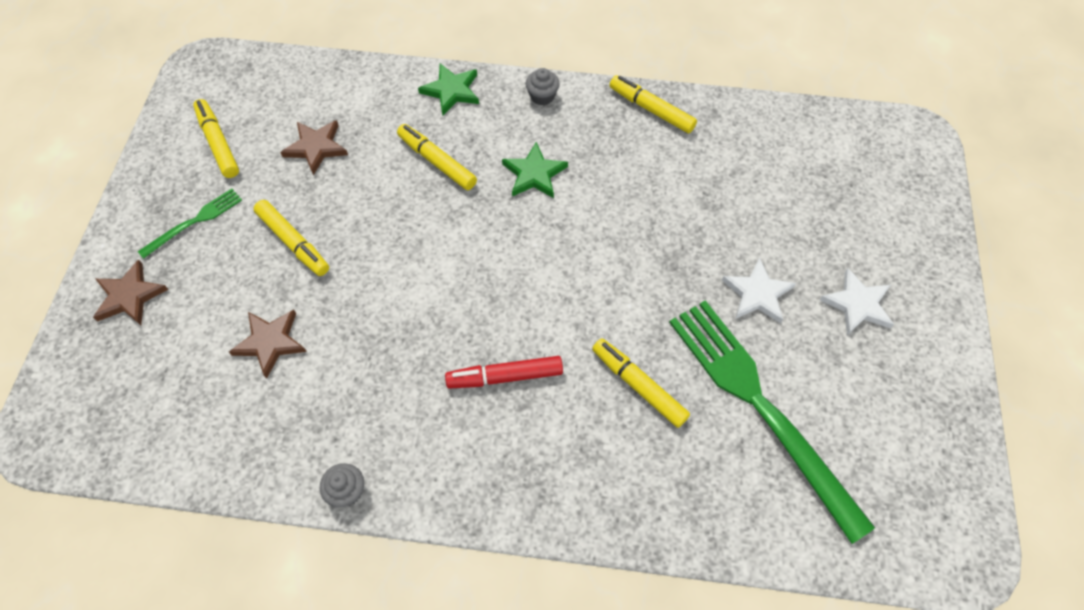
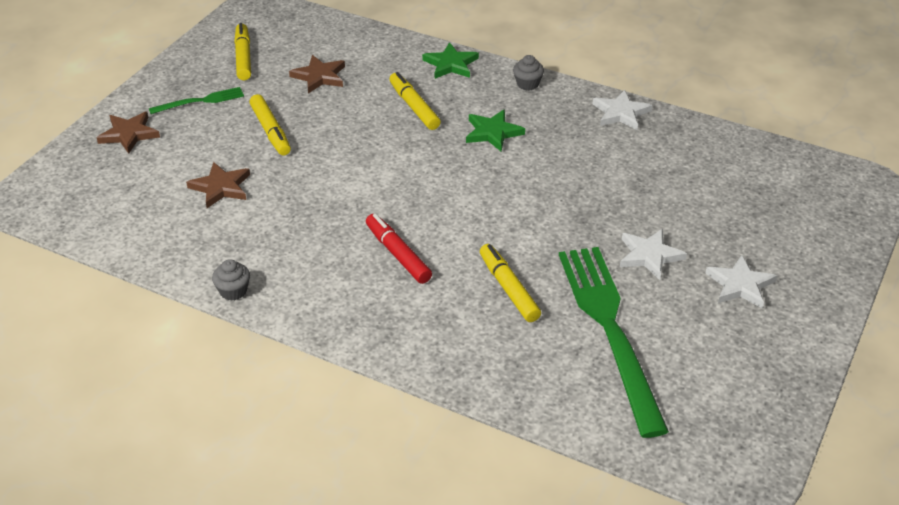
camera: 20 degrees right, 20 degrees down
red marker [445,356,563,389] -> red marker turned 45 degrees clockwise [366,214,432,284]
yellow marker [609,75,697,133] -> white star [593,90,652,130]

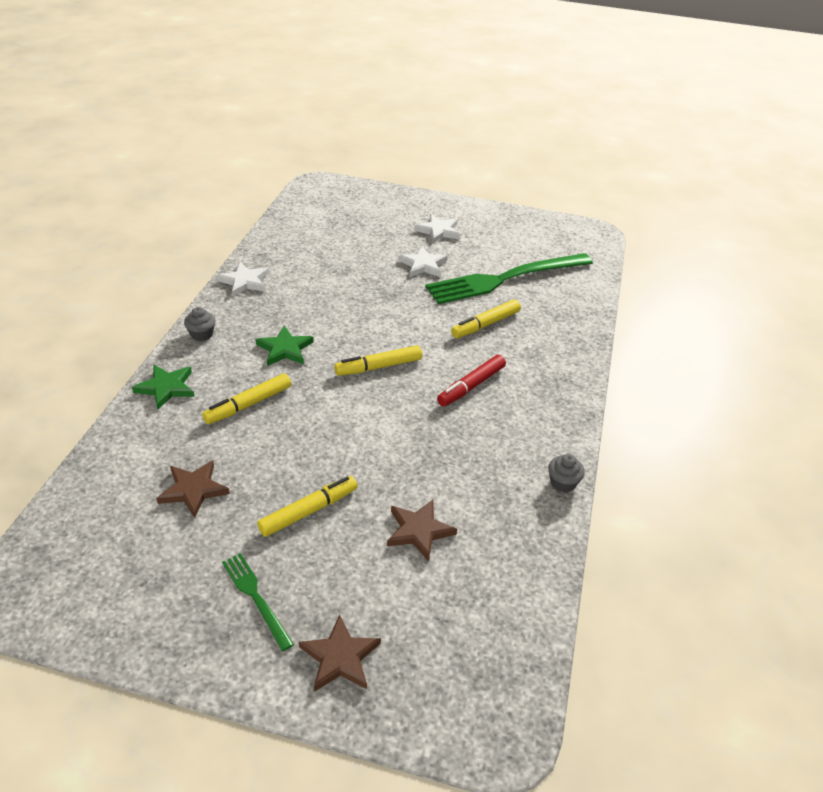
camera: 105 degrees left, 0 degrees up
yellow marker [234,23,251,80] -> yellow marker moved to [334,345,422,376]

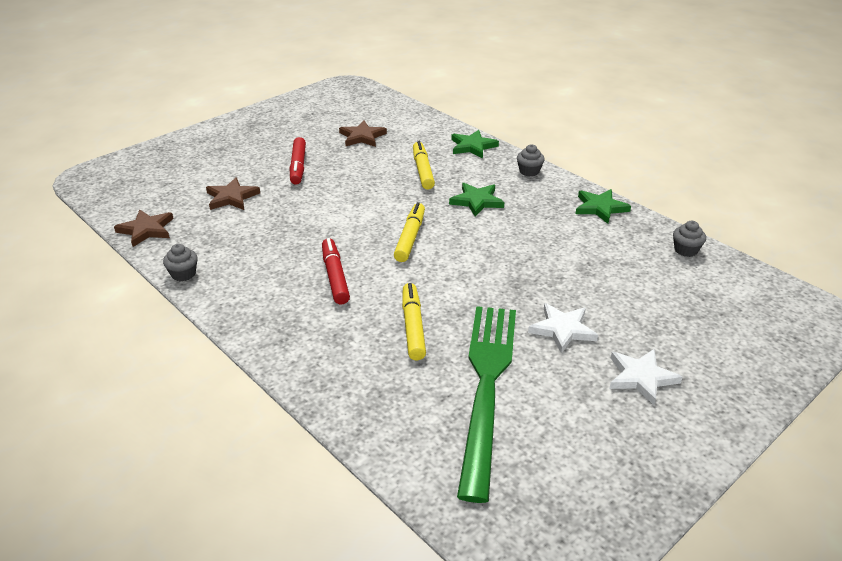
camera: 125 degrees right, 5 degrees down
white star [217,262,269,296] -> green star [576,189,631,224]
green fork [222,553,294,651] -> none
yellow marker [257,476,358,537] -> red marker [290,137,306,185]
brown star [299,615,381,692] -> brown star moved to [114,210,174,247]
none -> grey cupcake [673,221,706,257]

